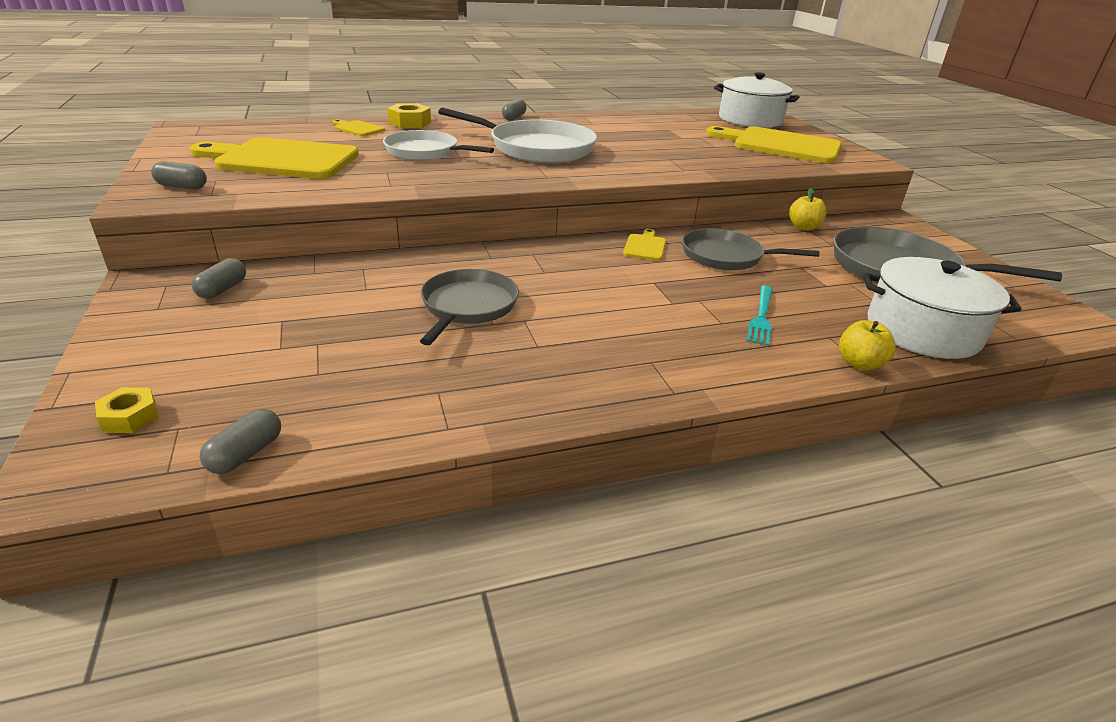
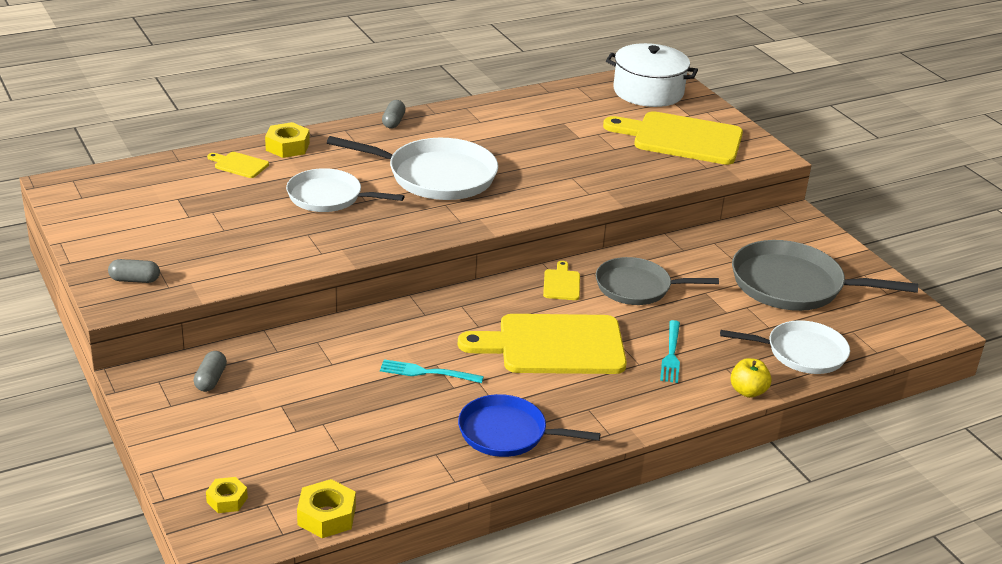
camera: 10 degrees left, 0 degrees up
yellow cutting board [190,138,359,179] -> yellow cutting board moved to [458,314,627,374]
grey capsule [199,409,281,474] -> yellow nut [297,479,356,538]
grey pan [420,269,519,345] -> turquoise fork [380,359,484,383]
yellow apple [789,188,827,231] -> none
white pot [863,257,1021,359] -> white pan [720,320,850,374]
none -> blue pan [458,394,601,457]

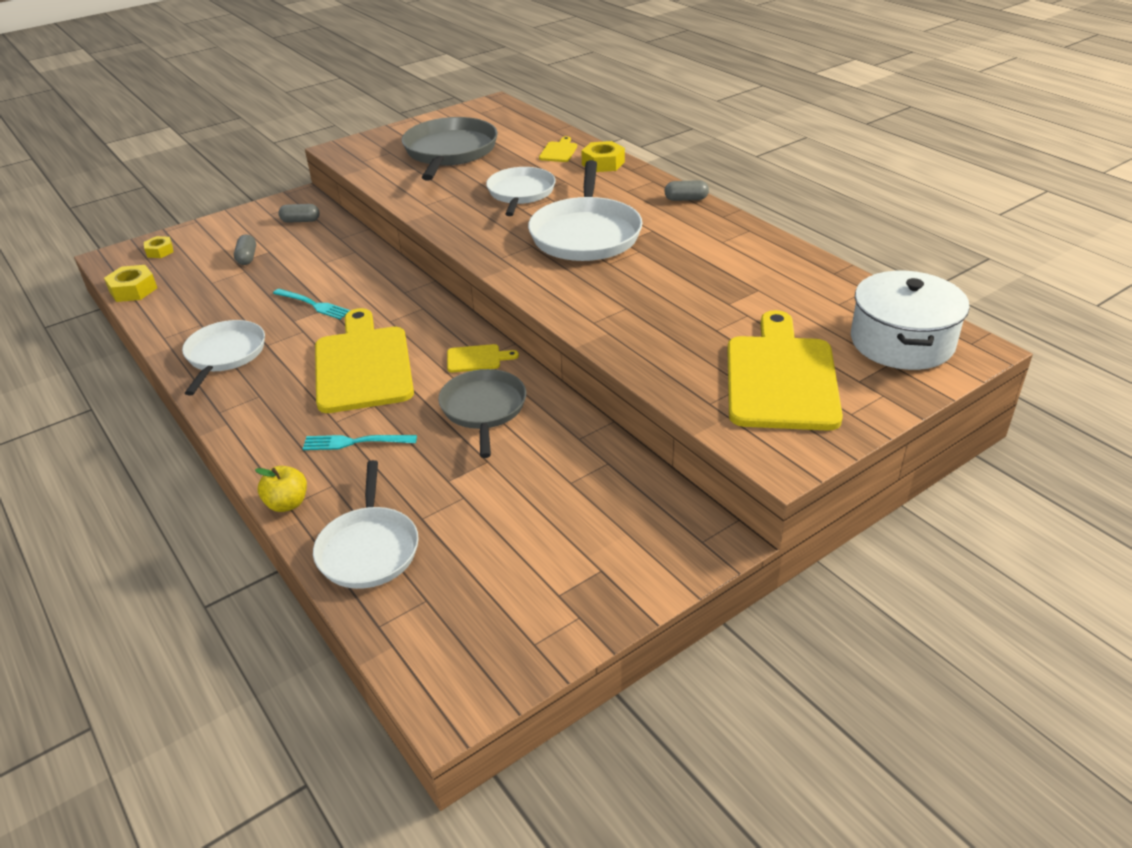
camera: 85 degrees right, 5 degrees up
grey capsule [108,259,160,283] -> grey capsule moved to [234,234,256,265]
turquoise fork [380,359,484,383] -> turquoise fork turned 120 degrees clockwise [273,289,351,319]
blue pan [458,394,601,457] -> white pan [182,320,265,396]
grey pan [732,240,918,311] -> grey pan moved to [402,117,498,181]

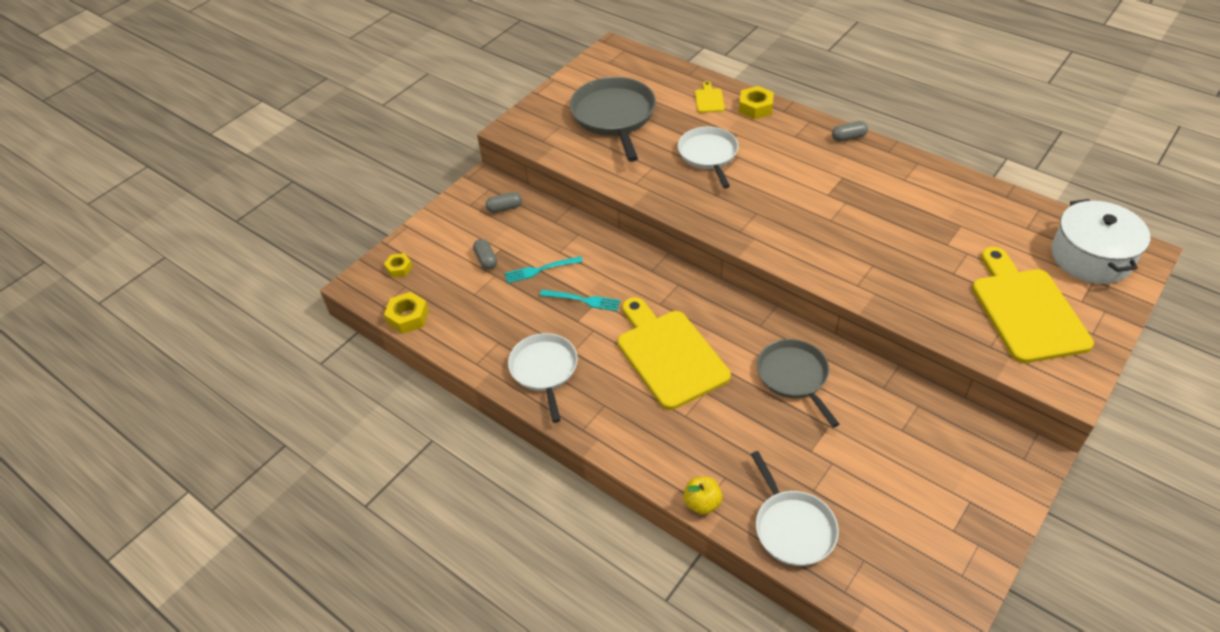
camera: 15 degrees left, 10 degrees up
turquoise fork [302,435,417,450] -> turquoise fork moved to [505,256,583,283]
yellow cutting board [447,344,519,372] -> none
white pan [528,160,643,261] -> none

